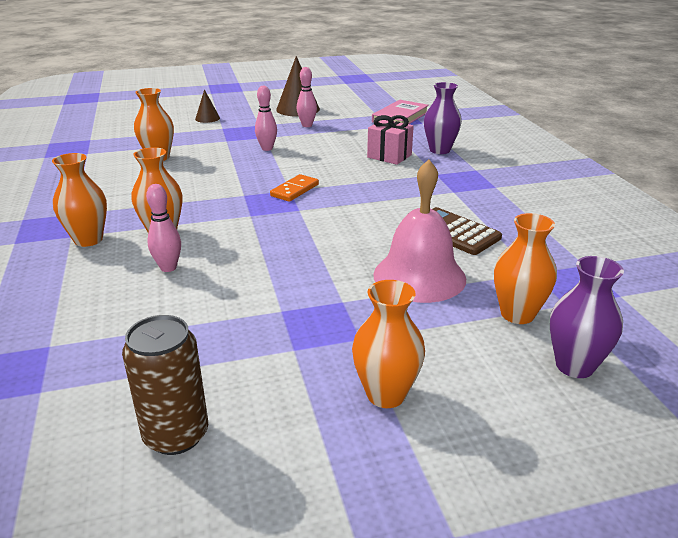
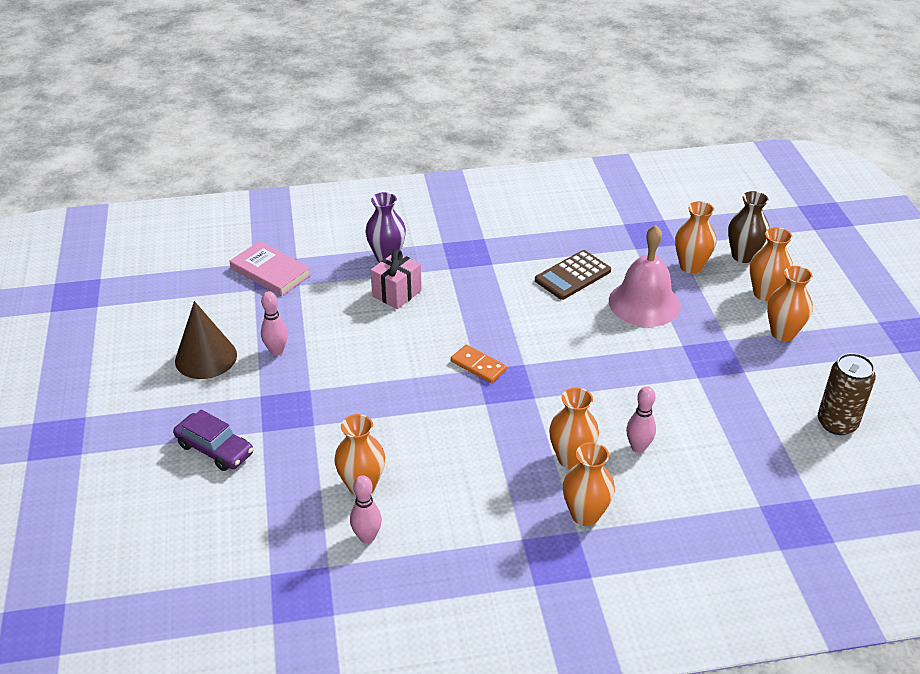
camera: 85 degrees left, 10 degrees up
brown cone [195,89,220,123] -> purple car [173,409,253,471]
pink bowling pin [255,86,277,151] -> pink bowling pin moved to [350,475,382,544]
purple vase [550,256,624,378] -> brown vase [728,191,769,263]
none -> orange vase [750,227,793,301]

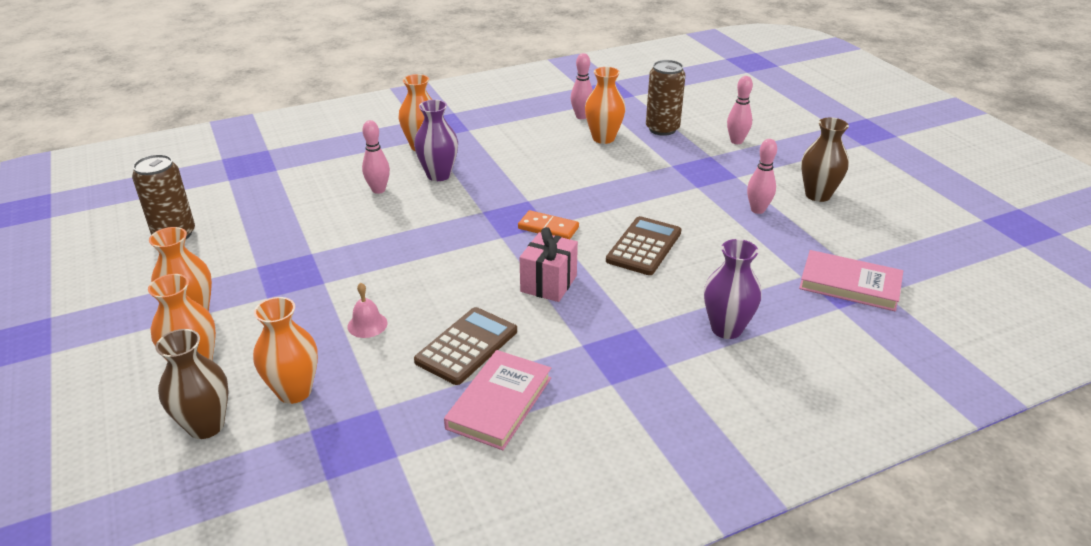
camera: 165 degrees right, 5 degrees down
purple car [173,409,253,471] -> pink bowling pin [727,76,753,144]
brown cone [175,301,237,379] -> brown vase [801,118,849,202]
pink gift [371,249,422,309] -> pink gift moved to [520,227,578,302]
orange vase [549,387,599,469] -> purple vase [414,100,458,181]
pink bell [609,225,681,327] -> pink bell [348,283,388,338], size x0.42
none -> pink book [444,350,551,450]
none -> brown calculator [606,216,681,275]
none -> brown can [646,60,686,136]

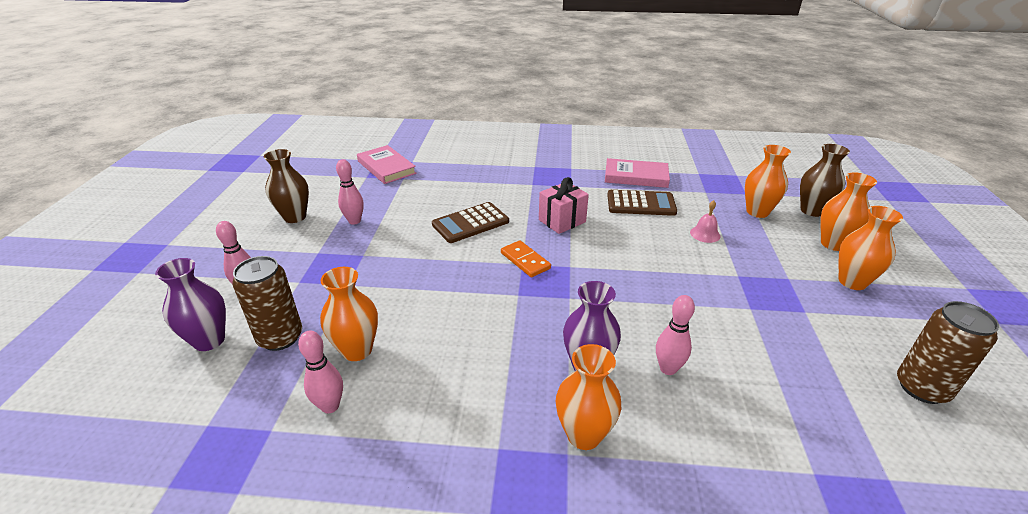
camera: 150 degrees left, 0 degrees up
brown calculator [414,307,517,385] -> brown calculator turned 150 degrees counterclockwise [607,190,677,216]
pink book [444,350,551,450] -> pink book turned 45 degrees clockwise [605,158,670,188]
purple vase [704,239,762,339] -> purple vase moved to [155,258,226,351]

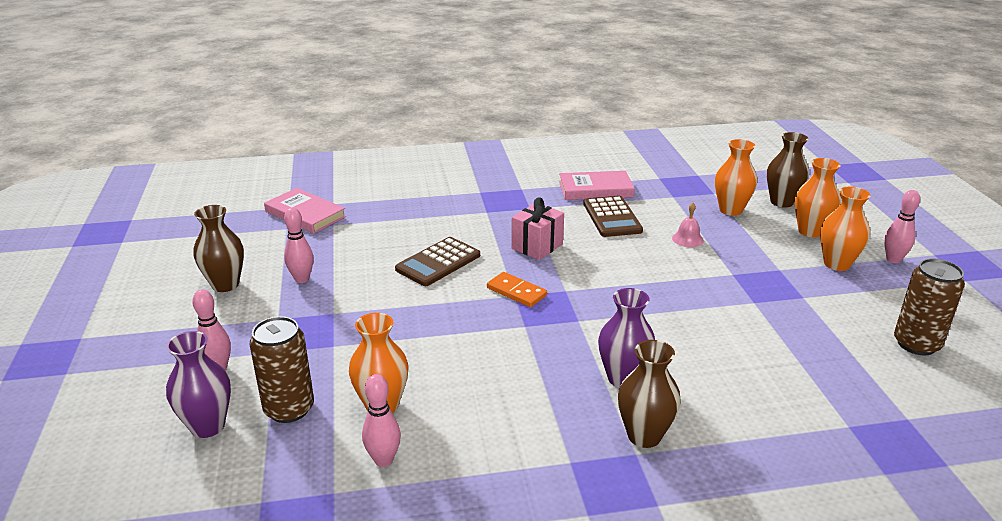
camera: 15 degrees left, 5 degrees down
orange vase [556,344,621,450] -> brown vase [618,340,681,448]
brown calculator [607,190,677,216] -> brown calculator turned 90 degrees clockwise [583,196,643,237]
pink bowling pin [656,295,695,375] -> pink bowling pin moved to [884,190,920,263]

